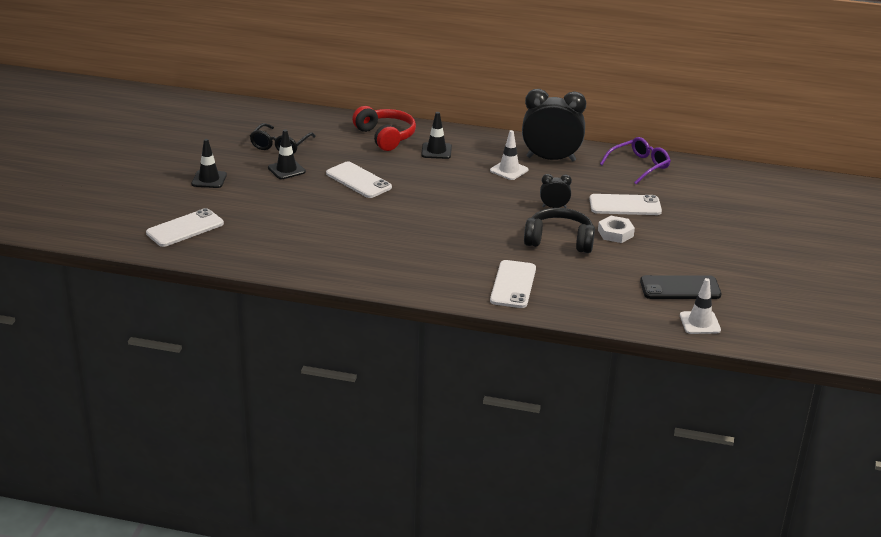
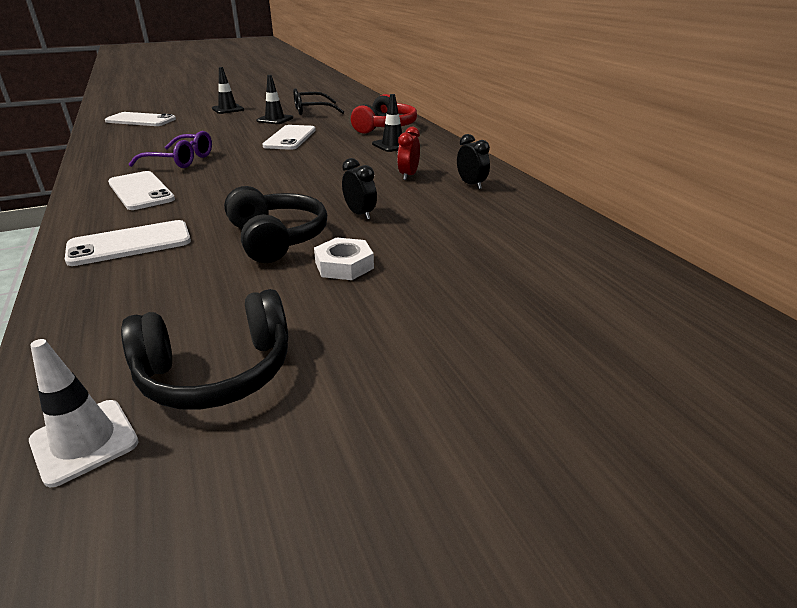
camera: 55 degrees right, 0 degrees up
white traffic cone [490,130,528,180] -> red clock [397,127,420,180]
black clock [522,89,586,161] -> black clock [457,134,490,189], size x0.47
white phone [589,194,662,215] -> white phone moved to [108,171,175,210]
purple glasses [600,137,671,184] -> purple glasses moved to [129,131,212,168]
black phone [640,275,721,299] -> black headphones [121,289,288,410]

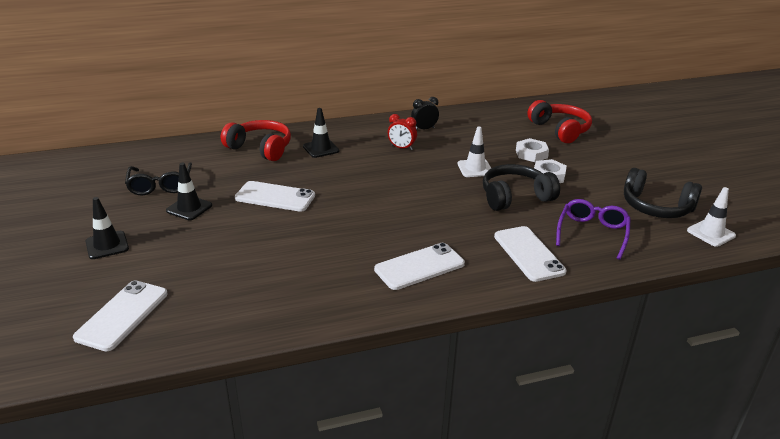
camera: 85 degrees left, 0 degrees up
black headphones [121,289,288,410] -> black headphones turned 135 degrees clockwise [624,168,702,218]
purple glasses [129,131,212,168] -> purple glasses moved to [556,199,631,260]
black clock [342,158,377,220] -> white traffic cone [457,127,491,177]
none -> white nut [516,138,549,162]
none -> red headphones [527,100,592,143]

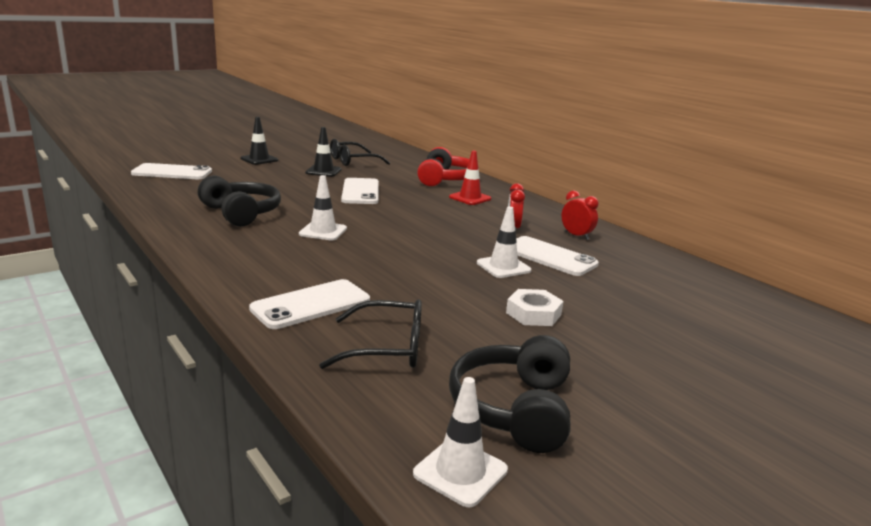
camera: 70 degrees right, 10 degrees down
black traffic cone [303,108,339,158] -> red traffic cone [449,151,491,205]
white phone [374,243,465,290] -> white phone moved to [516,236,599,276]
black clock [411,97,439,130] -> red clock [561,190,599,240]
black headphones [483,164,560,211] -> black headphones moved to [198,176,281,227]
white nut [516,138,549,162] -> none
red headphones [527,100,592,143] -> none
purple glasses [556,199,631,260] -> black glasses [319,299,422,369]
none -> white traffic cone [299,175,347,240]

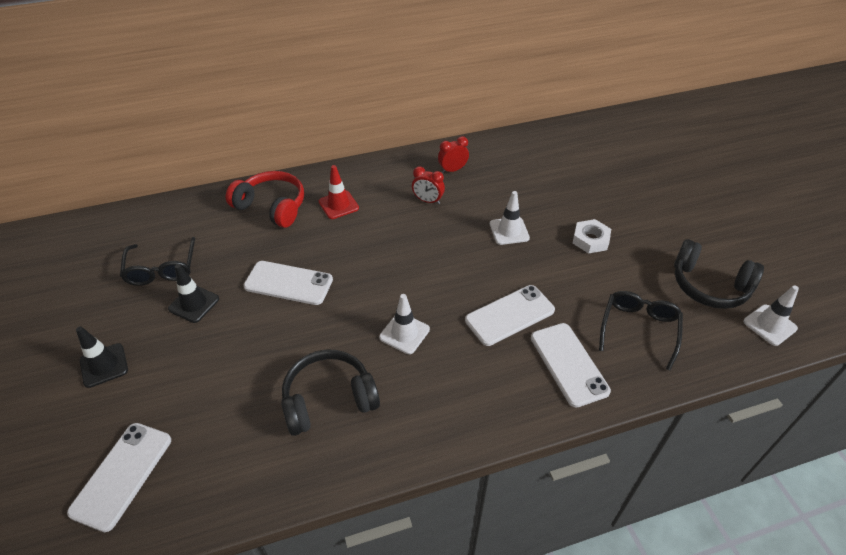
camera: 70 degrees left, 25 degrees up
white phone [516,236,599,276] -> white phone moved to [465,285,555,346]

